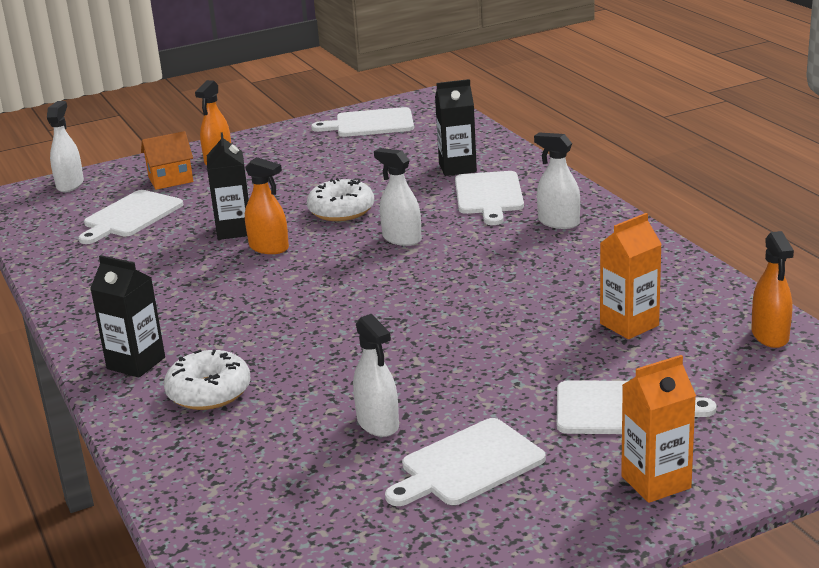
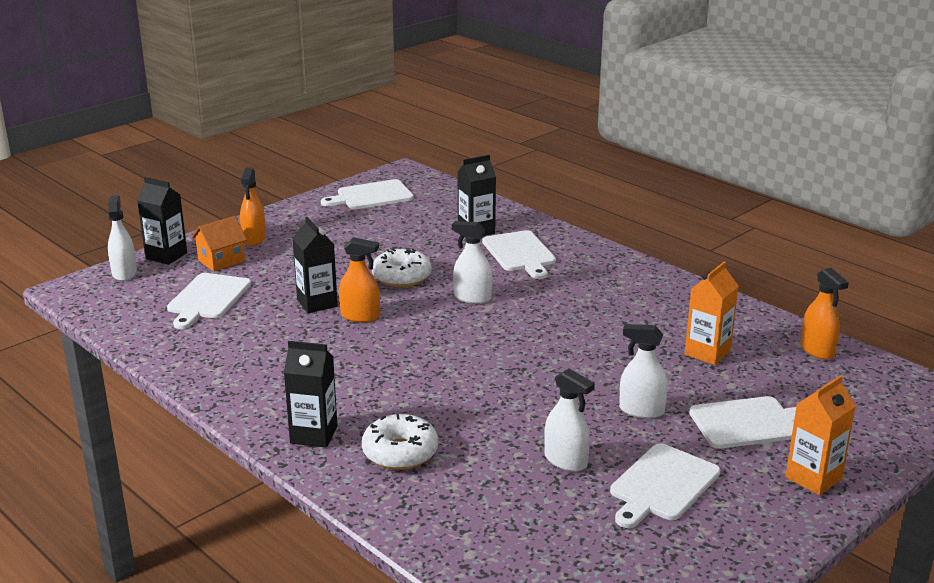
camera: 20 degrees left, 0 degrees up
white spray bottle [534,133,580,229] -> white spray bottle moved to [619,324,668,418]
none -> black carton [137,177,187,265]

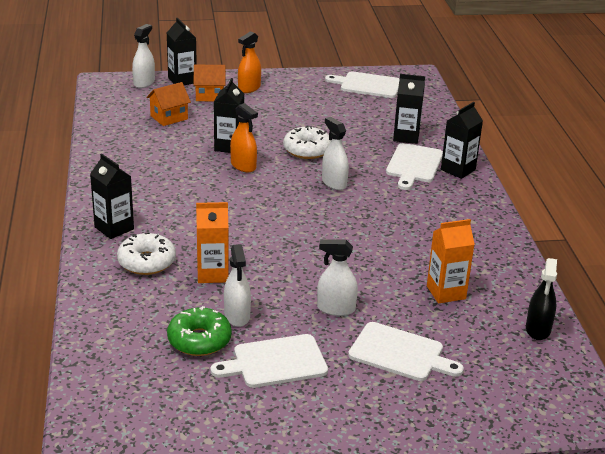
camera: 35 degrees right, 5 degrees up
white cutting board [167,273,251,329] -> orange house [146,82,191,126]
white spray bottle [619,324,668,418] -> white spray bottle turned 45 degrees counterclockwise [317,239,358,316]
orange carton [785,375,856,495] -> orange carton moved to [196,202,229,283]
orange spray bottle [801,268,849,360] -> black spray bottle [526,258,557,340]
none -> green donut [167,306,232,356]
none -> black carton [441,102,483,179]

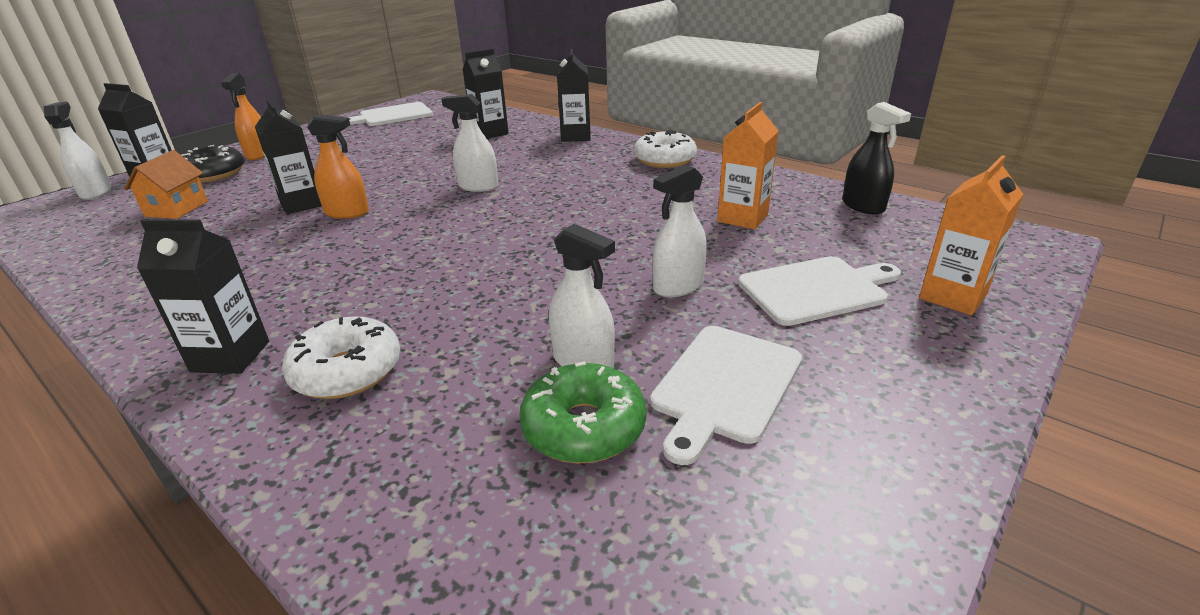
camera: 40 degrees left, 0 degrees up
orange house [194,65,226,101] -> black donut [181,145,245,183]
orange carton [196,202,229,283] -> orange carton moved to [919,155,1023,315]
white donut [283,125,332,159] -> white donut moved to [634,130,697,168]
white cutting board [386,143,443,190] -> none

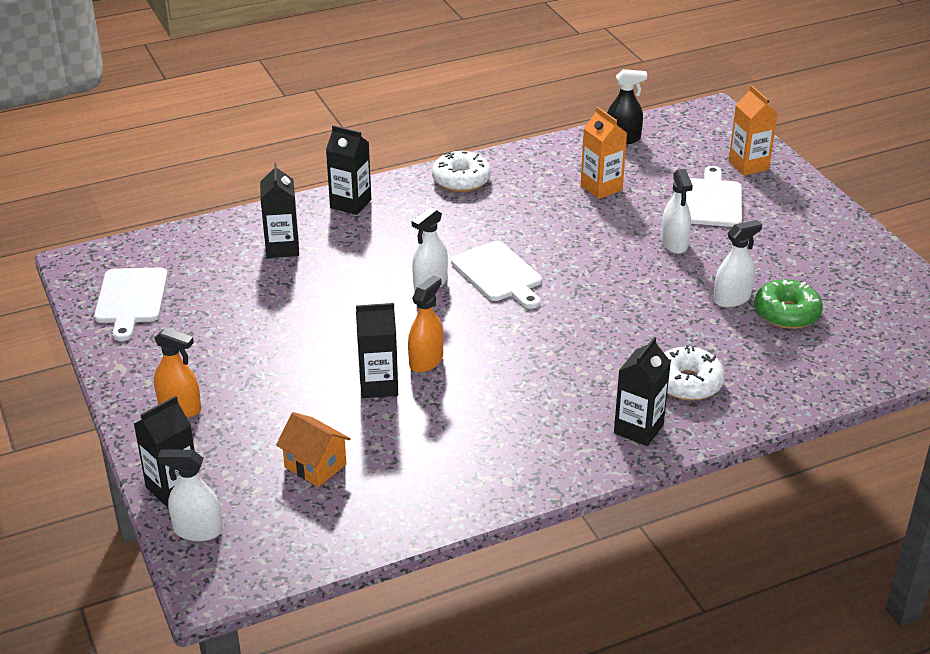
camera: 65 degrees left, 5 degrees up
black donut [181,145,245,183] -> none
white cutting board [650,326,802,465] -> white cutting board moved to [451,241,542,309]

